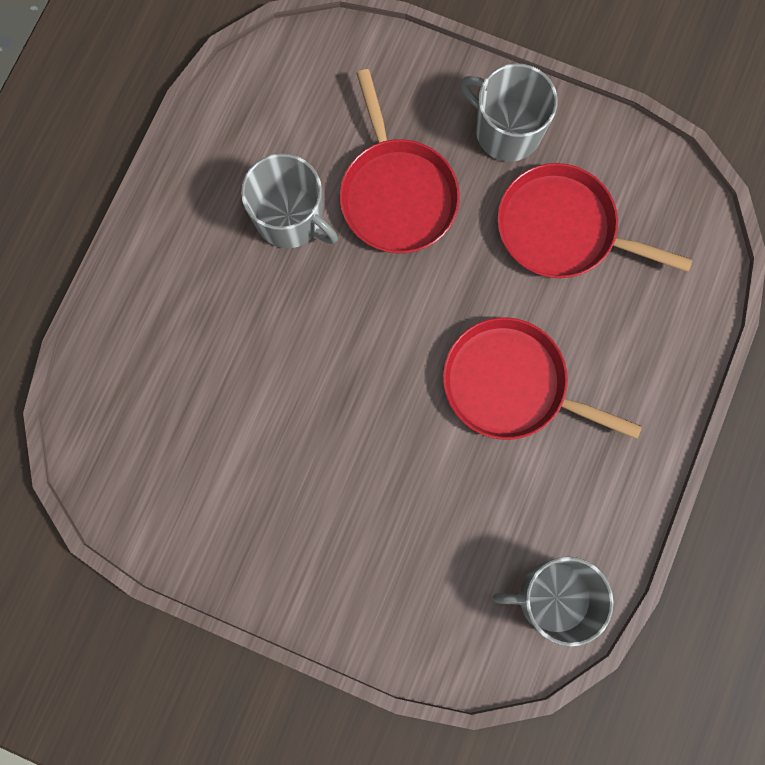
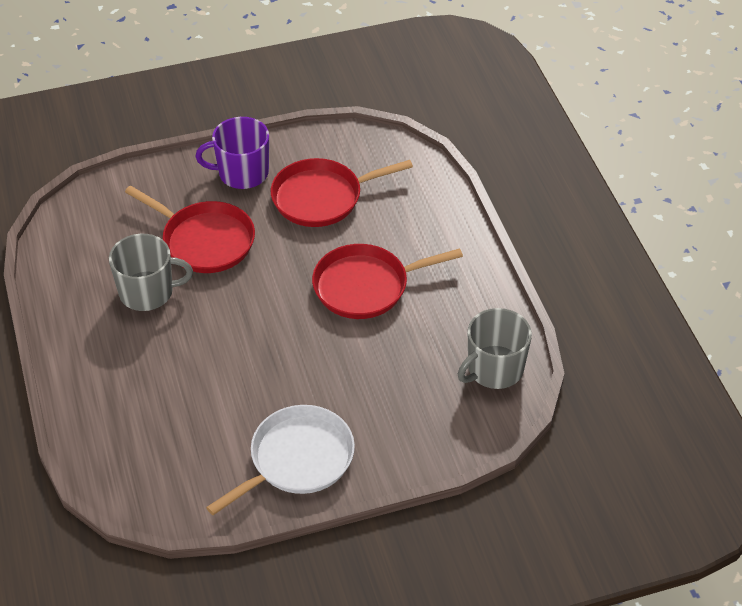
camera: 40 degrees left, 30 degrees down
grey mug [461,63,558,162] -> purple mug [196,117,269,189]
none -> white pan [206,405,355,515]

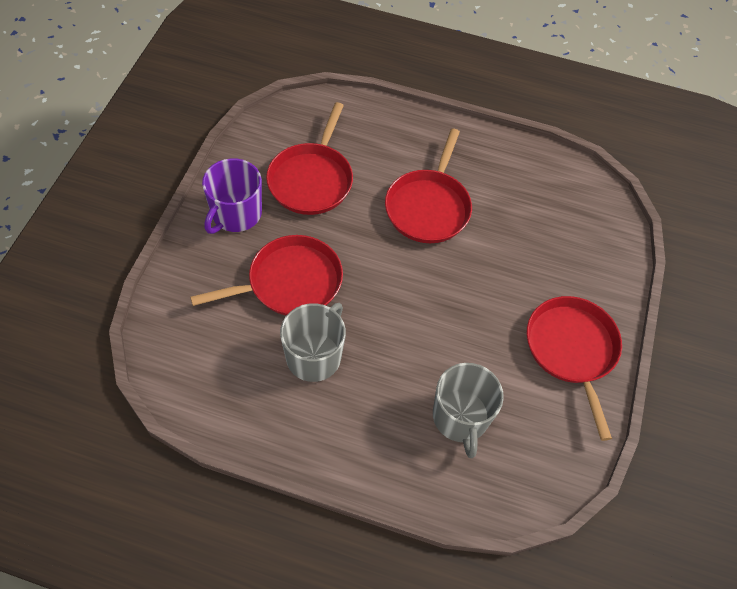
camera: 60 degrees left, 10 degrees up
white pan [206,405,355,515] -> red pan [527,296,622,441]
grey mug [458,308,532,389] -> grey mug moved to [433,363,504,458]

